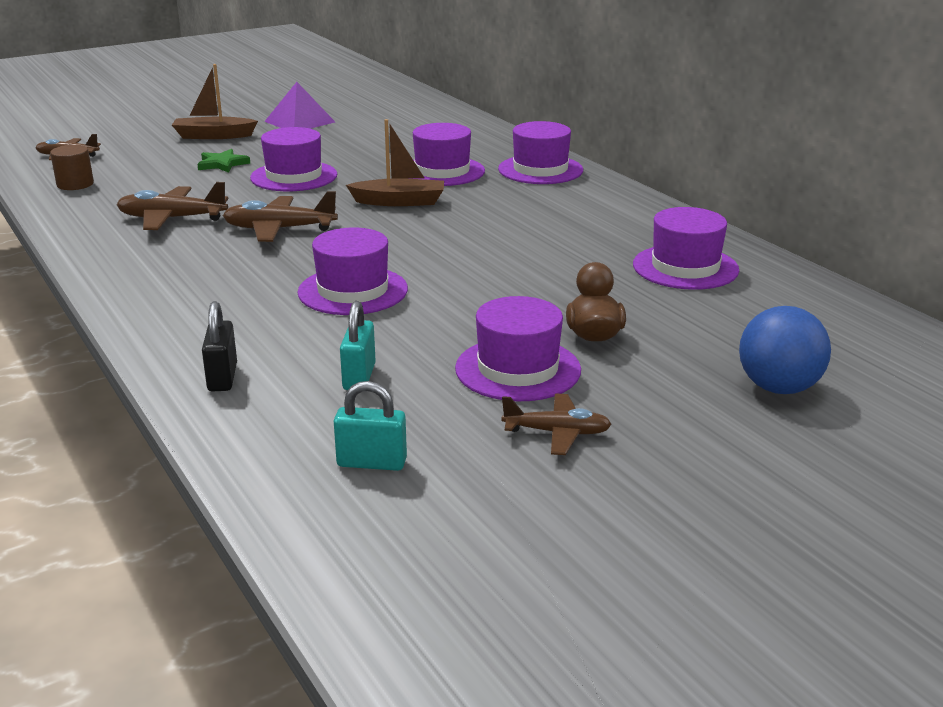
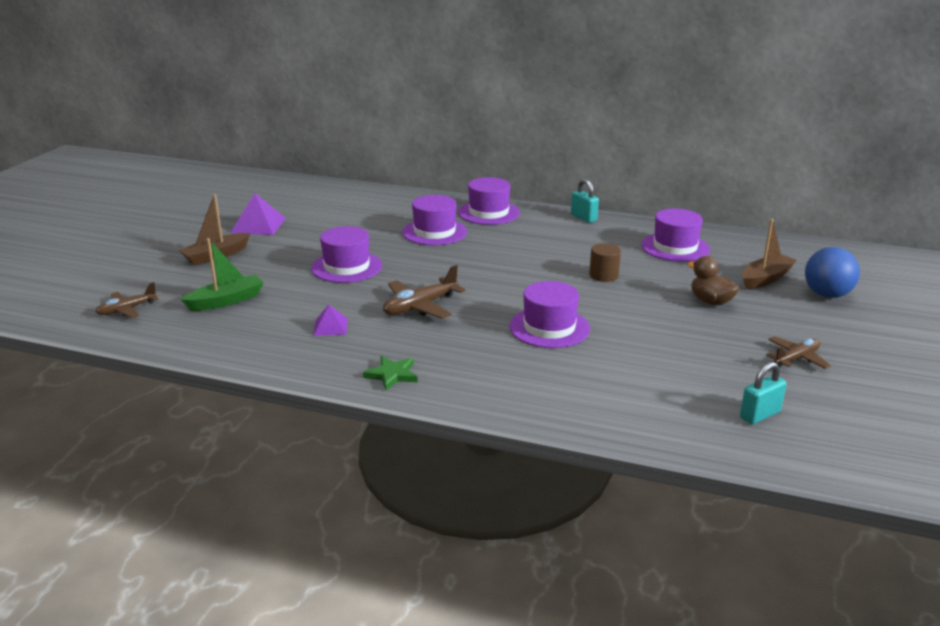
camera: 40 degrees left, 0 degrees up
brown cylinder [50,145,94,190] -> brown cylinder moved to [589,243,621,282]
brown plane [116,182,229,230] -> purple pyramid [313,305,348,336]
green star [197,149,250,173] -> green star moved to [363,356,418,391]
black padlock [202,301,237,391] -> none
turquoise padlock [340,301,376,390] -> turquoise padlock moved to [571,179,599,223]
brown boat [346,119,444,206] -> brown boat moved to [742,219,797,289]
purple hat [455,296,581,401] -> none
none -> green boat [181,238,264,311]

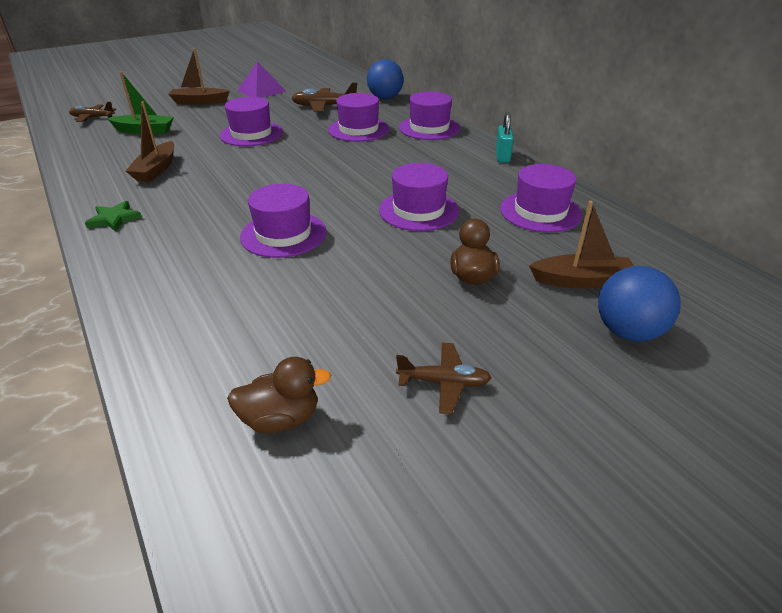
camera: 40 degrees right, 10 degrees up
purple pyramid [313,305,348,336] -> brown boat [126,101,174,182]
brown plane [383,265,465,318] -> brown plane moved to [292,83,357,112]
brown cylinder [589,243,621,282] -> purple hat [379,163,459,231]
turquoise padlock [740,362,787,424] -> brown duck [227,357,331,433]
none -> blue ball [367,59,404,99]

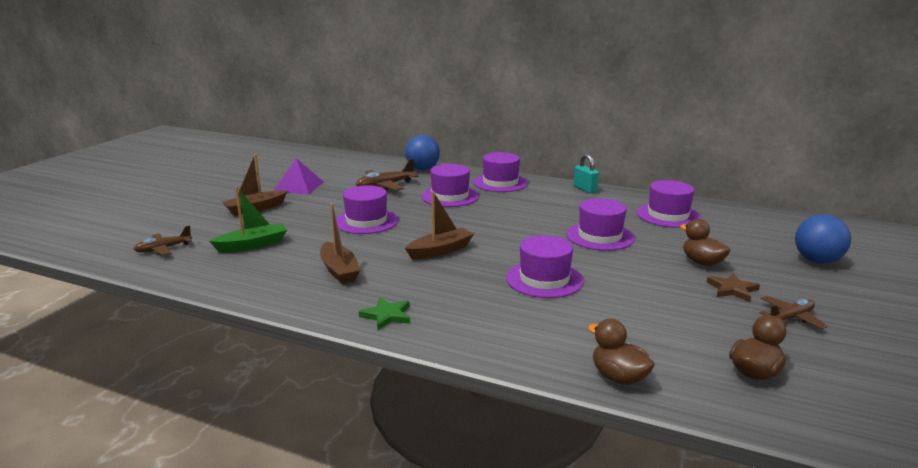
camera: 35 degrees left, 15 degrees down
brown boat [529,201,634,289] -> brown boat moved to [405,191,474,259]
none -> brown duck [588,319,655,385]
none -> brown star [707,273,760,302]

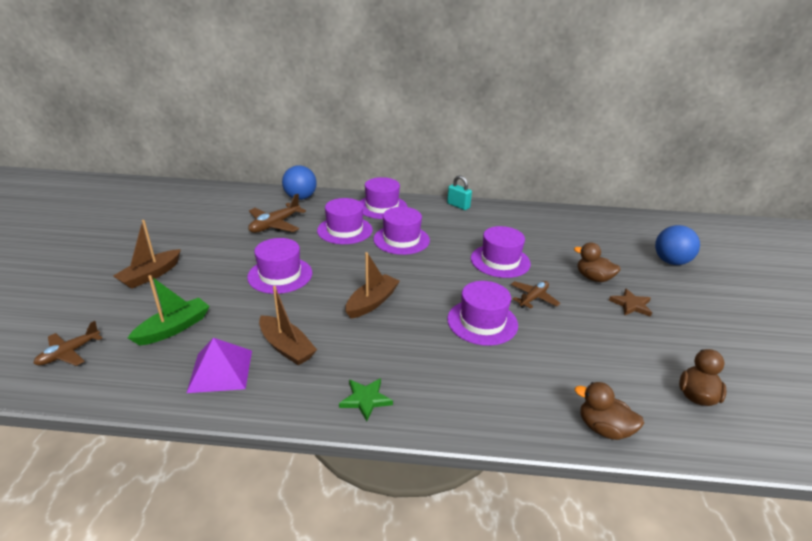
camera: 20 degrees left, 10 degrees up
purple pyramid [274,158,323,194] -> purple pyramid moved to [187,338,252,393]
purple hat [636,180,701,228] -> purple hat moved to [373,207,430,255]
brown plane [759,296,828,329] -> brown plane moved to [511,281,560,308]

